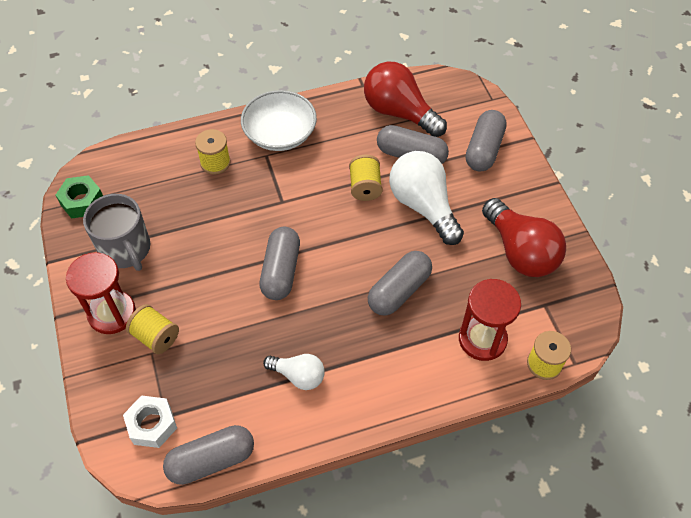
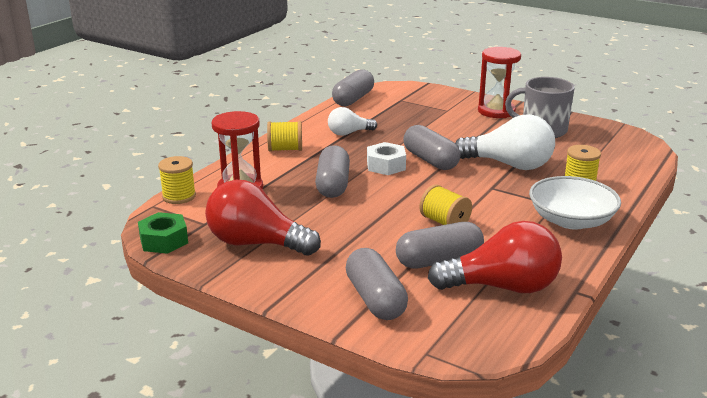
camera: 140 degrees right, 30 degrees down
green nut [56,175,103,219] -> green nut moved to [138,212,188,254]
white nut [123,395,177,448] -> white nut moved to [367,142,406,175]
yellow spool [126,304,179,354] -> yellow spool moved to [267,121,302,152]
white light bulb [389,151,464,245] -> white light bulb moved to [455,114,555,170]

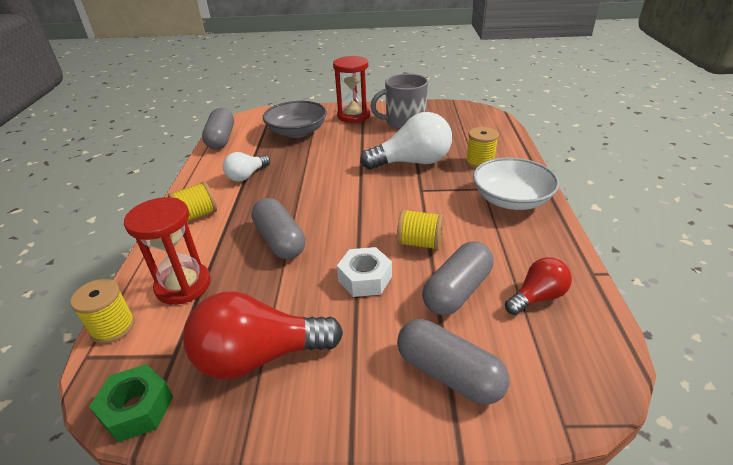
camera: 30 degrees left, 10 degrees up
white nut [367,142,406,175] -> white nut moved to [337,247,392,297]
grey capsule [403,125,461,170] -> none
red light bulb [428,221,562,293] -> red light bulb [505,257,572,315], size x0.56
none -> grey bowl [263,101,327,138]

